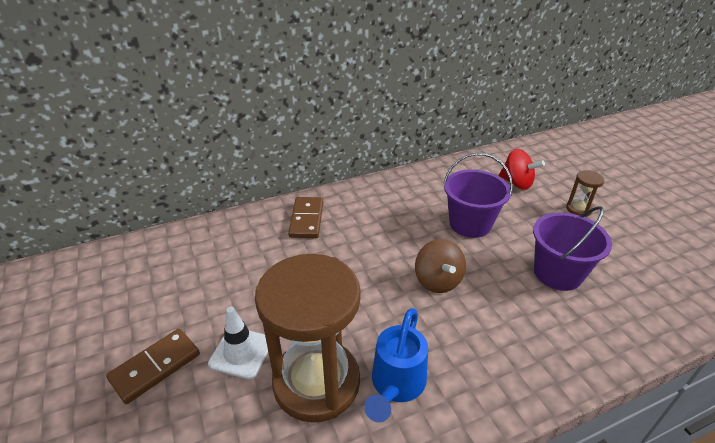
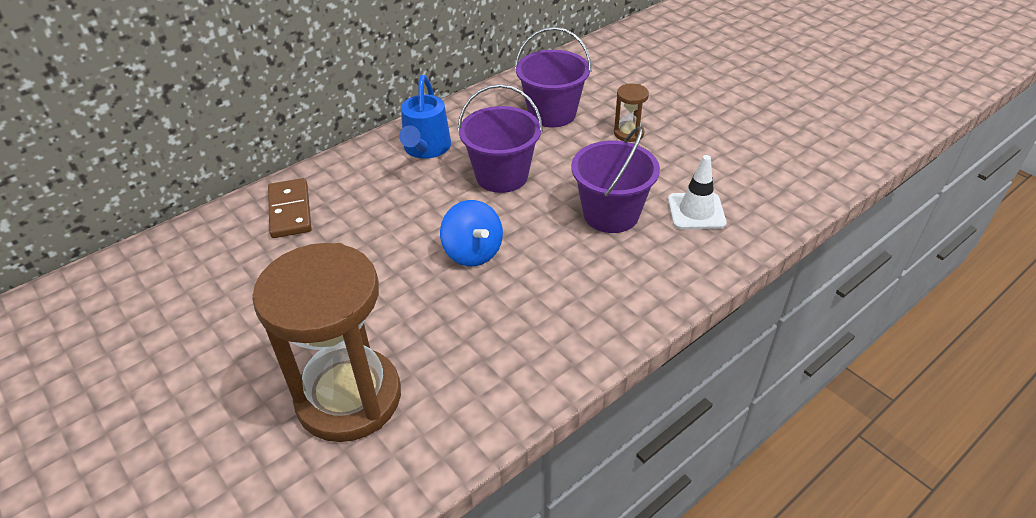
camera: 15 degrees left, 5 degrees up
brown domino [106,329,200,404] -> none
white traffic cone [208,306,268,379] -> white traffic cone moved to [668,155,727,229]
blue watering can [364,308,428,423] -> blue watering can moved to [399,75,451,159]
brown spinning top [415,239,466,293] -> blue spinning top [440,200,503,267]
red spinning top [499,149,545,190] -> purple bucket [515,27,591,127]

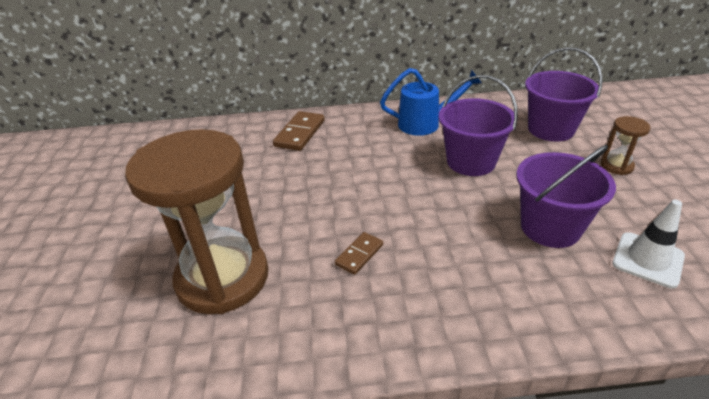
camera: 35 degrees right, 5 degrees down
blue watering can [399,75,451,159] -> blue watering can turned 135 degrees counterclockwise [380,68,482,136]
blue spinning top [440,200,503,267] -> none
none -> brown domino [335,232,383,275]

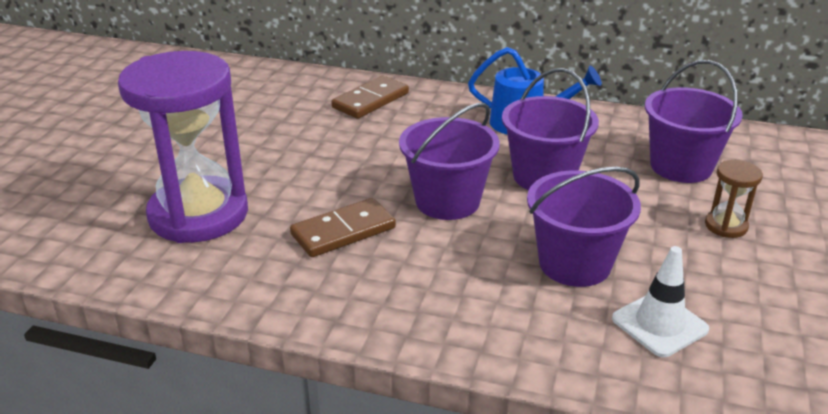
camera: 20 degrees right, 5 degrees down
brown hourglass [125,129,269,314] -> purple hourglass [118,51,248,243]
brown domino [335,232,383,275] -> brown domino [290,198,396,257], size x1.67
none -> purple bucket [399,103,500,220]

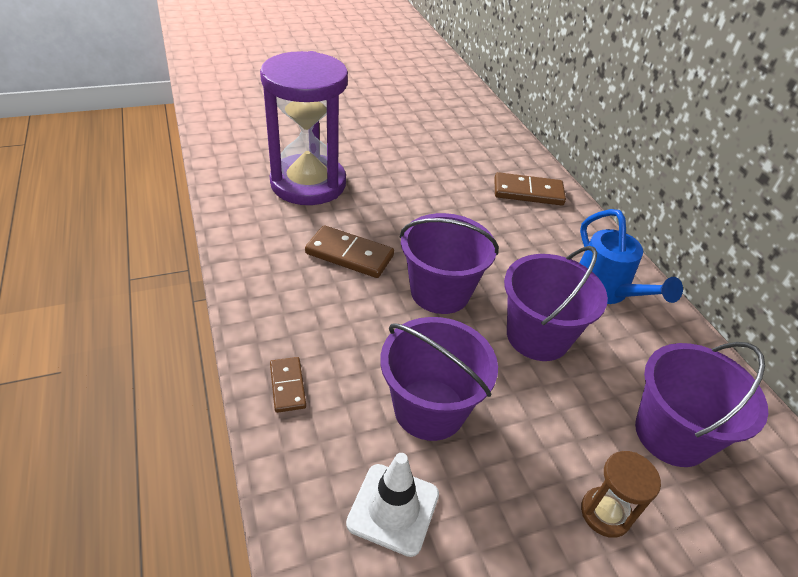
camera: 50 degrees right, 10 degrees up
none -> brown domino [270,357,306,413]

